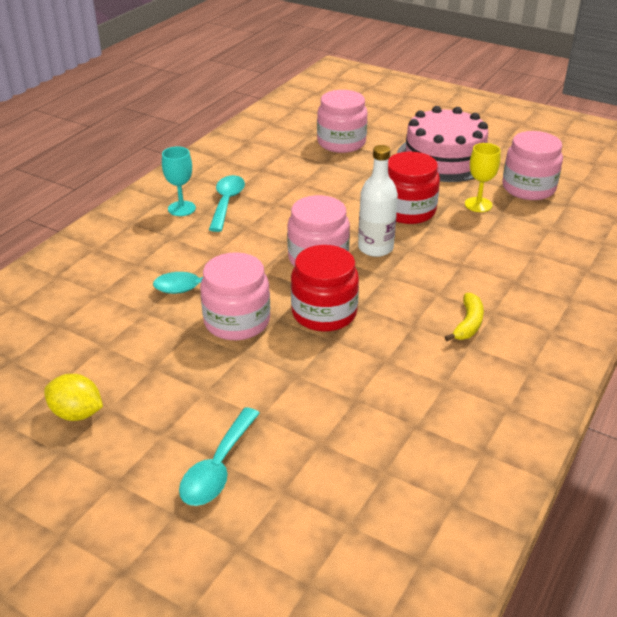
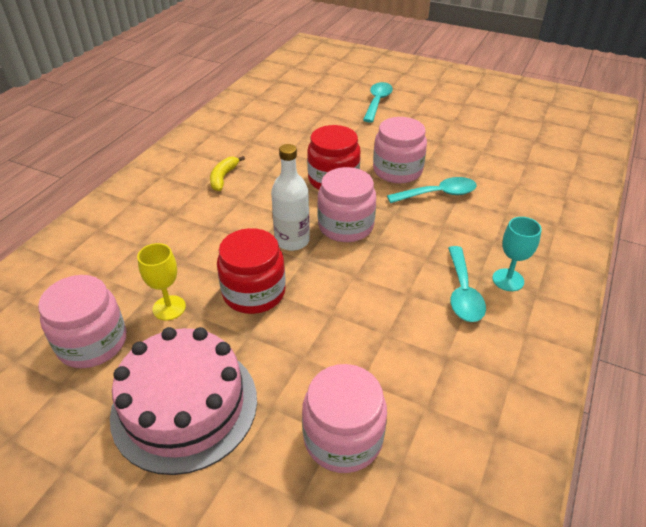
camera: 175 degrees right, 5 degrees up
yellow lemon [44,374,103,421] -> none

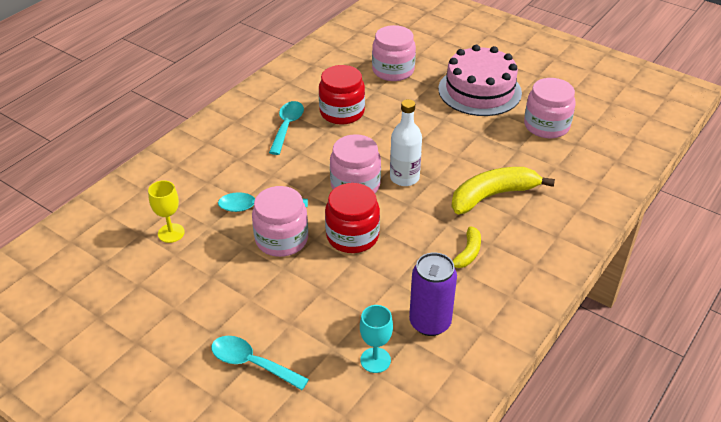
camera: 170 degrees left, 0 degrees up
yellow goblet [137,243,186,320] -> yellow goblet moved to [148,180,185,243]
red jar [217,228,286,314] -> red jar moved to [319,65,365,124]
turquoise spoon [363,82,393,123] -> turquoise spoon turned 90 degrees clockwise [211,336,309,390]
turquoise goblet [492,217,542,291] -> turquoise goblet moved to [360,305,393,373]
none -> purple can [409,252,457,336]
none -> yellow banana [451,167,555,214]

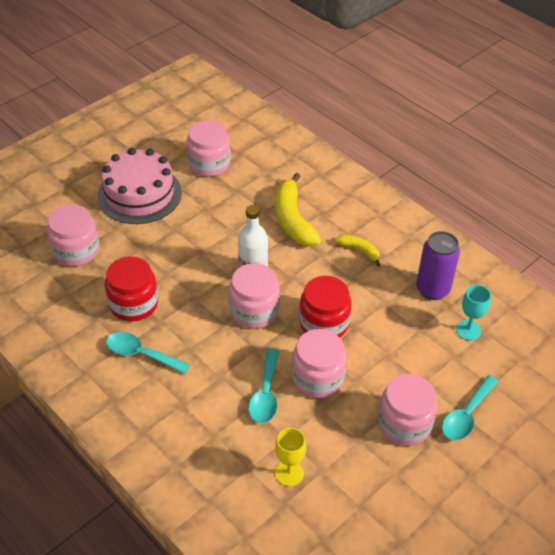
camera: 80 degrees left, 5 degrees up
none -> pink jar [378,374,437,446]

